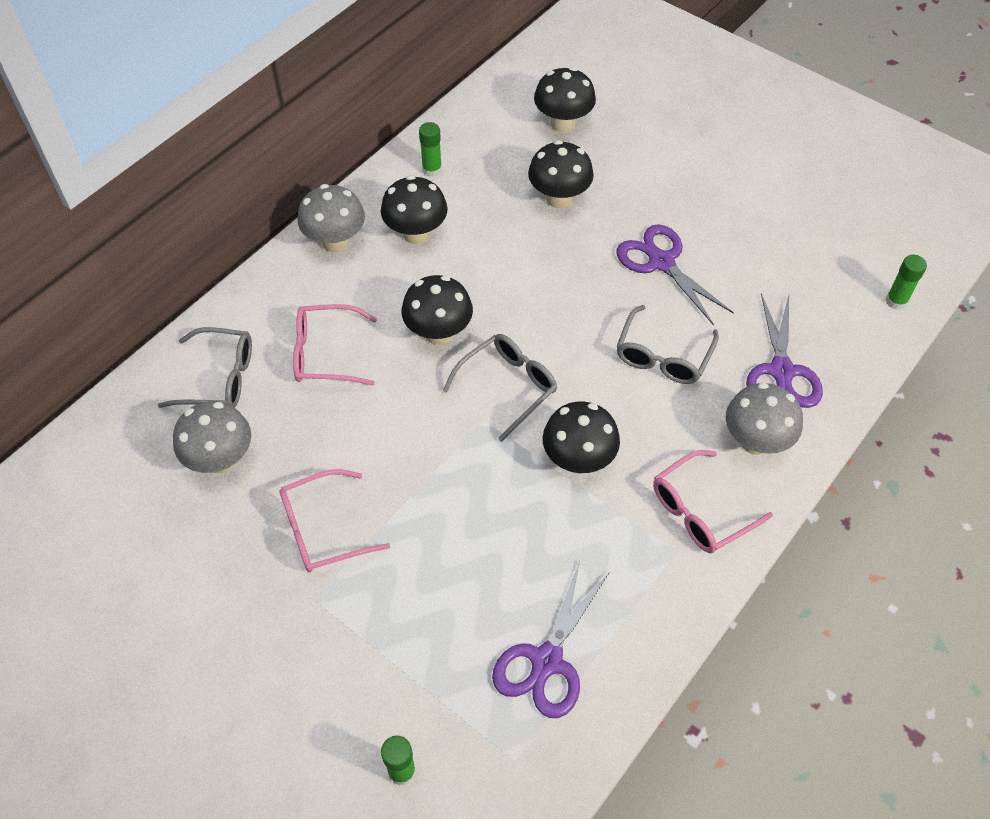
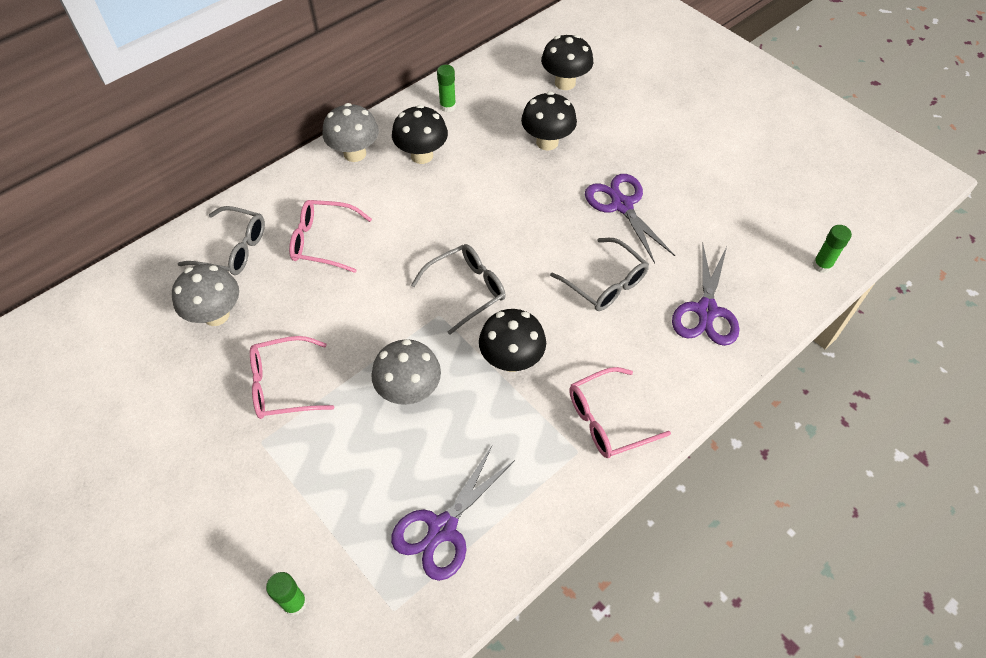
camera: 10 degrees right, 0 degrees up
black mushroom [402,275,473,345] -> none
grey glasses [616,305,719,384] -> grey glasses turned 75 degrees counterclockwise [550,238,649,311]
grey mushroom [726,383,803,455] -> grey mushroom moved to [371,339,441,405]

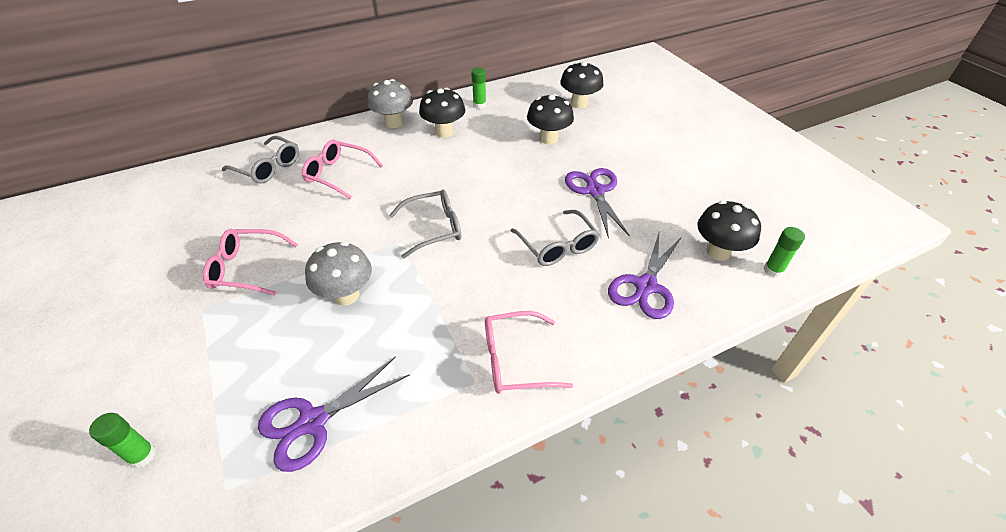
camera: 15 degrees right, 10 degrees down
grey mushroom [172,264,239,326] -> none
black mushroom [479,309,546,372] -> black mushroom moved to [697,200,761,261]

